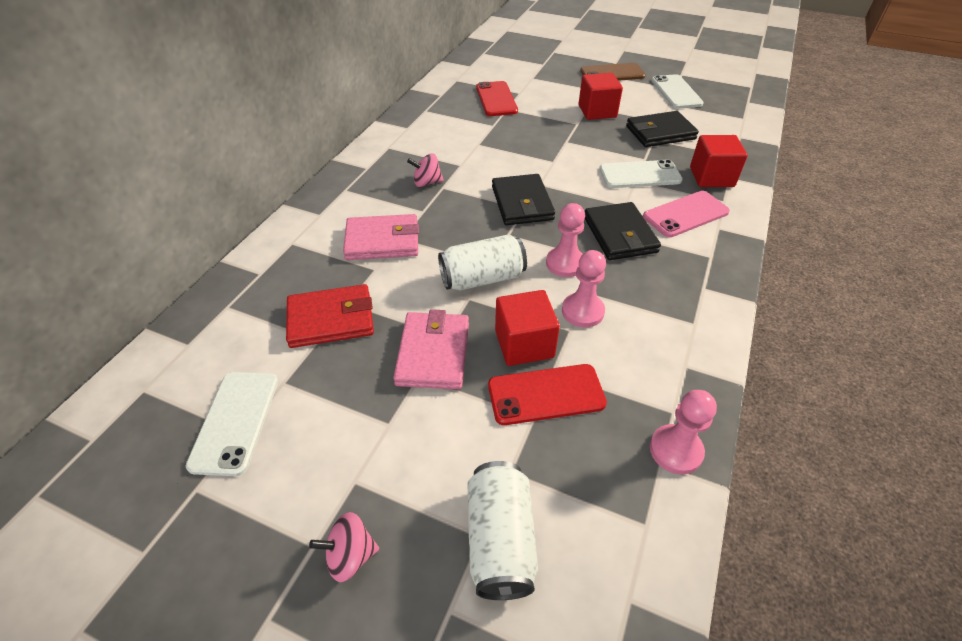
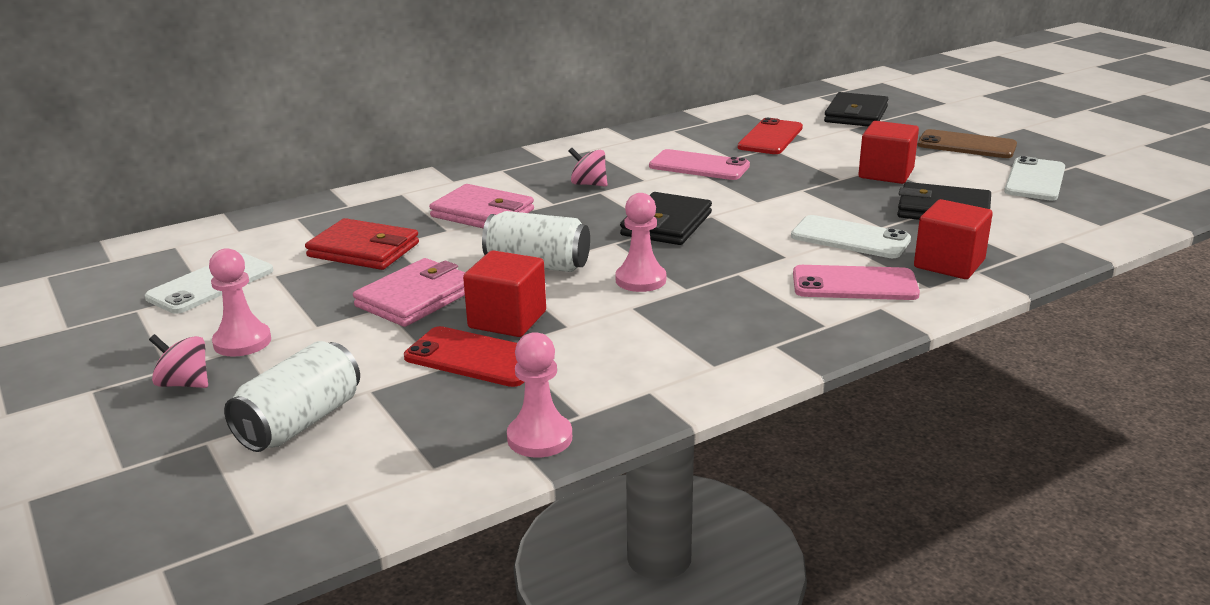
camera: 35 degrees right, 20 degrees down
pink pawn [562,250,606,328] -> pink pawn moved to [209,248,271,357]
black wallet [585,202,661,260] -> black wallet moved to [824,92,888,127]
none -> pink phone [649,149,750,180]

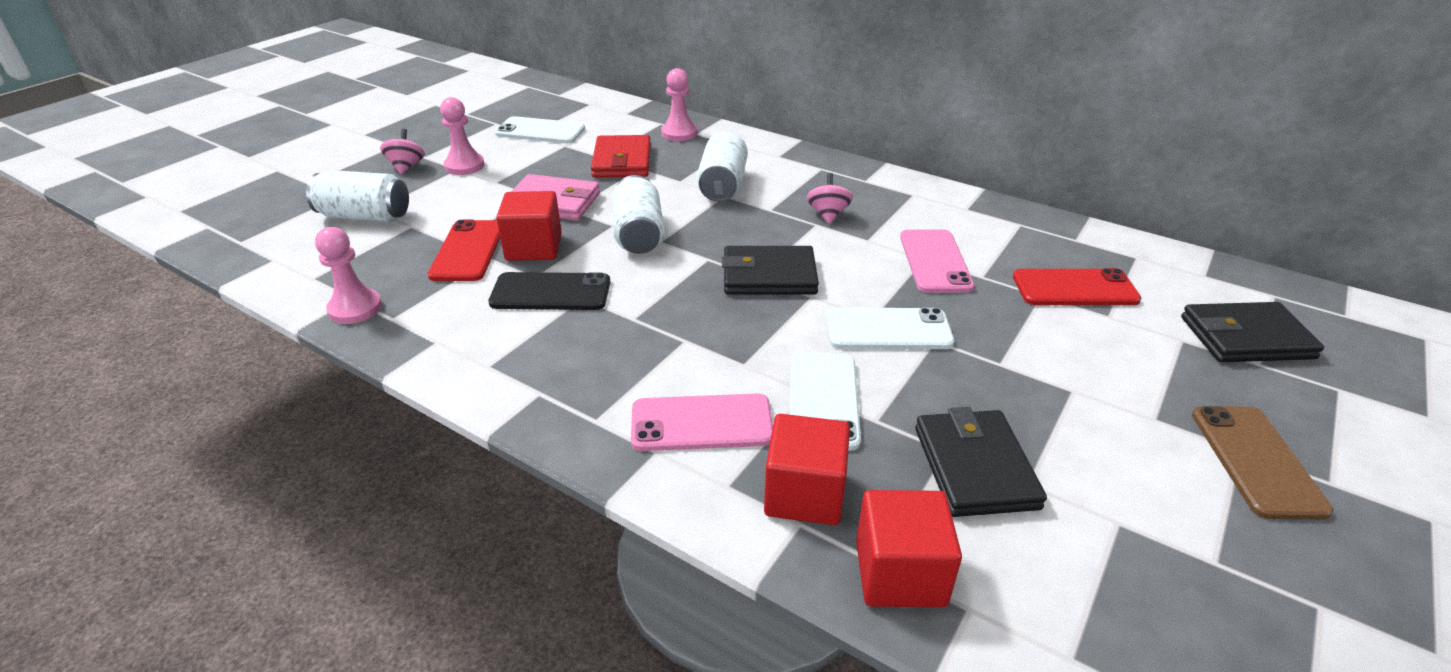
camera: 65 degrees right, 10 degrees up
pink wallet [429,184,534,228] -> white can [697,132,748,202]
pink pawn [615,193,666,292] -> pink pawn moved to [661,68,697,141]
pink phone [793,265,920,300] -> pink phone turned 75 degrees counterclockwise [631,393,773,451]
red cube [858,121,919,184] -> red cube moved to [856,490,962,608]
white phone [1004,156,1065,200] -> white phone moved to [826,308,954,349]
none -> black phone [488,272,611,310]

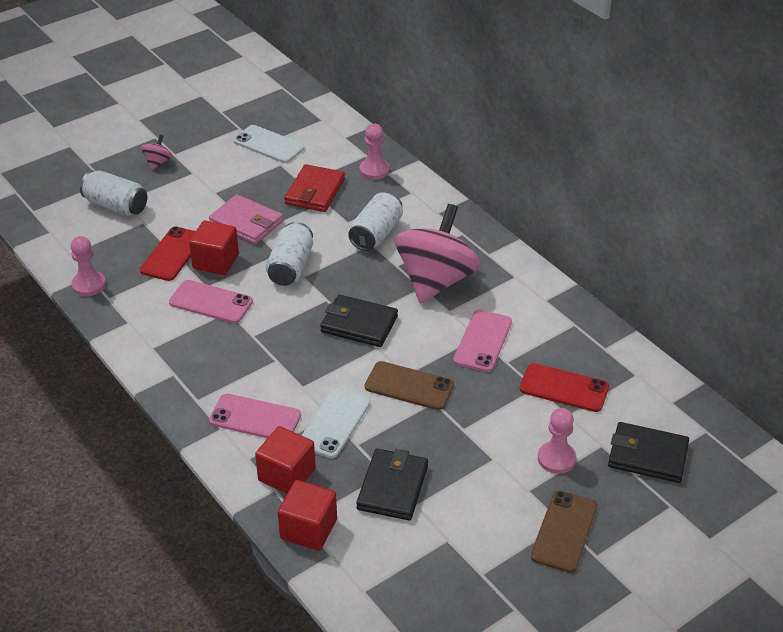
camera: 20 degrees right, 5 degrees up
pink pawn [440,97,485,175] -> pink pawn moved to [538,408,576,474]
black phone [488,272,611,310] -> pink phone [169,280,253,323]
pink spinning top [807,173,853,224] -> pink spinning top [395,204,481,304], size x2.50
white phone [826,308,954,349] -> brown phone [365,361,454,410]

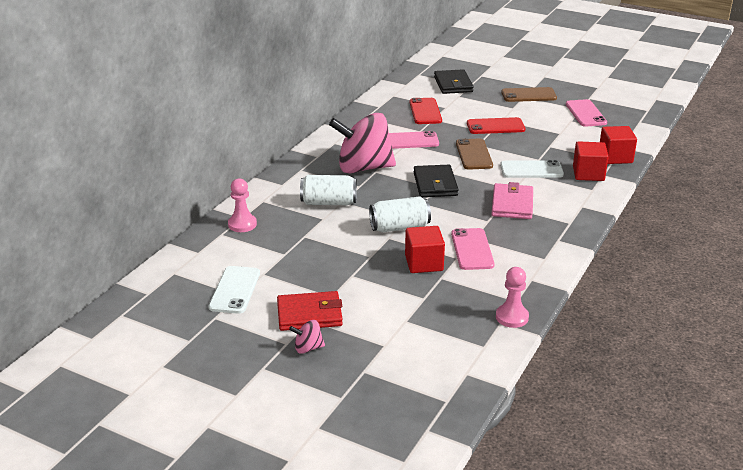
camera: 115 degrees left, 10 degrees down
white can [80,170,147,216] -> none
red phone [140,226,196,281] -> red phone moved to [467,117,525,134]
pink wallet [209,194,283,244] -> pink wallet moved to [491,182,533,219]
pink phone [209,394,301,438] -> pink phone moved to [566,99,607,127]
red wallet [284,164,345,212] -> red wallet moved to [277,291,343,331]
black wallet [356,449,428,520] -> none
pink pawn [538,408,576,474] -> none

